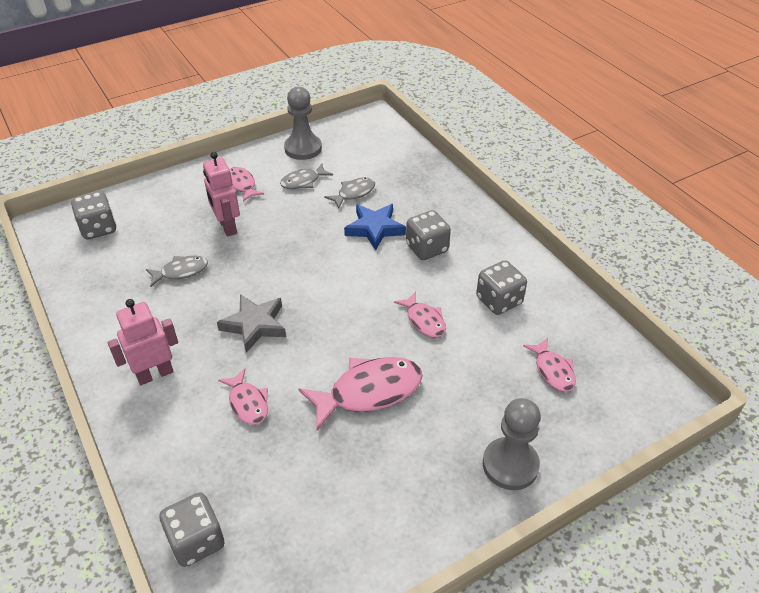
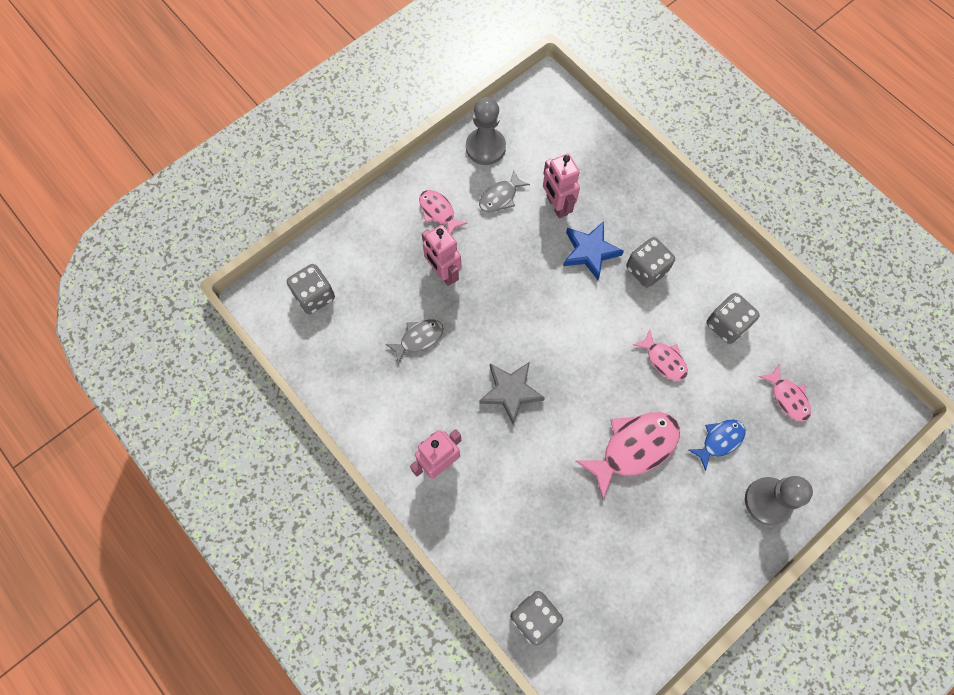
camera: 10 degrees left, 25 degrees up
pink fish [218,368,268,425] -> none
grey fish [324,177,375,208] -> pink robot [543,154,580,218]
none -> blue fish [689,419,746,471]

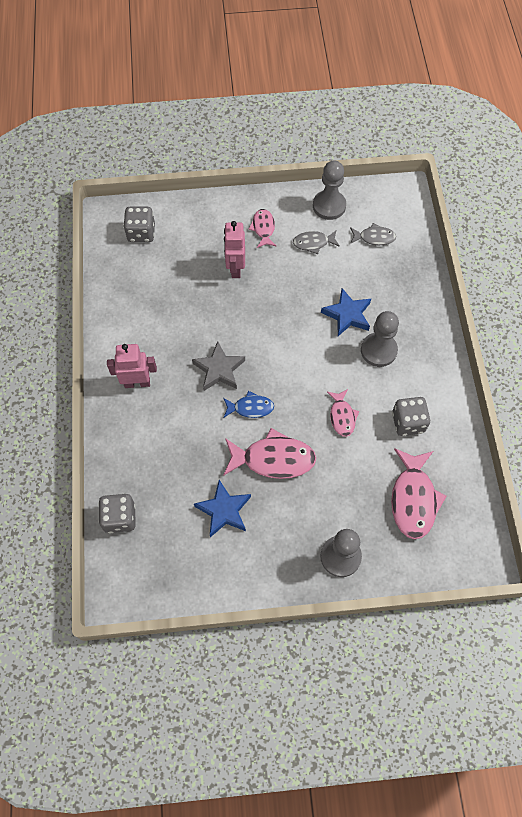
camera: 35 degrees right, 5 degrees down
grey fish [385,320,443,364] -> grey fish moved to [350,223,396,245]
pink robot [543,154,580,218] -> none
grey dice [626,237,675,288] -> grey pawn [361,311,399,367]
blue fish [689,419,746,471] -> blue fish moved to [223,391,274,418]
pink fish [759,364,811,422] -> pink fish [391,448,447,539], size x1.75
none -> blue star [194,480,251,537]

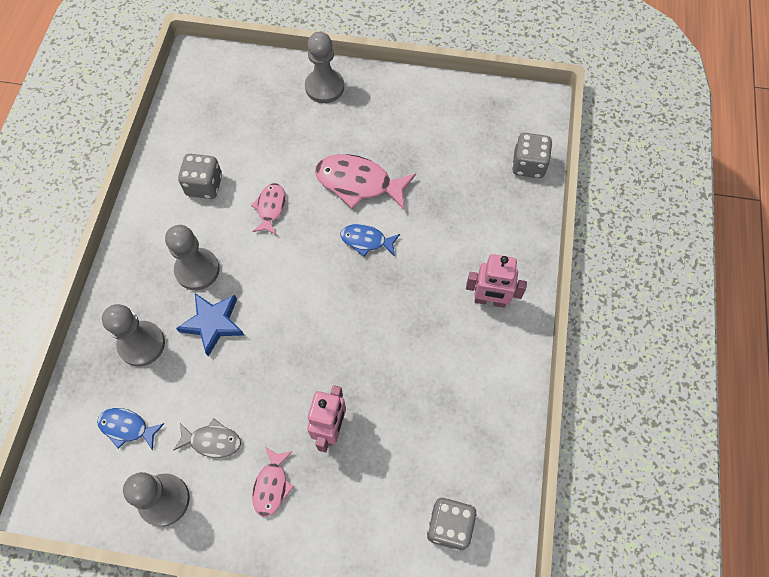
camera: 165 degrees left, 0 degrees up
grey star [192,341,245,391] -> none
blue star [194,480,251,537] -> none
grey fish [350,223,396,245] -> blue fish [97,408,164,450]
pink fish [391,448,447,539] -> none
none -> grey pawn [102,304,165,367]

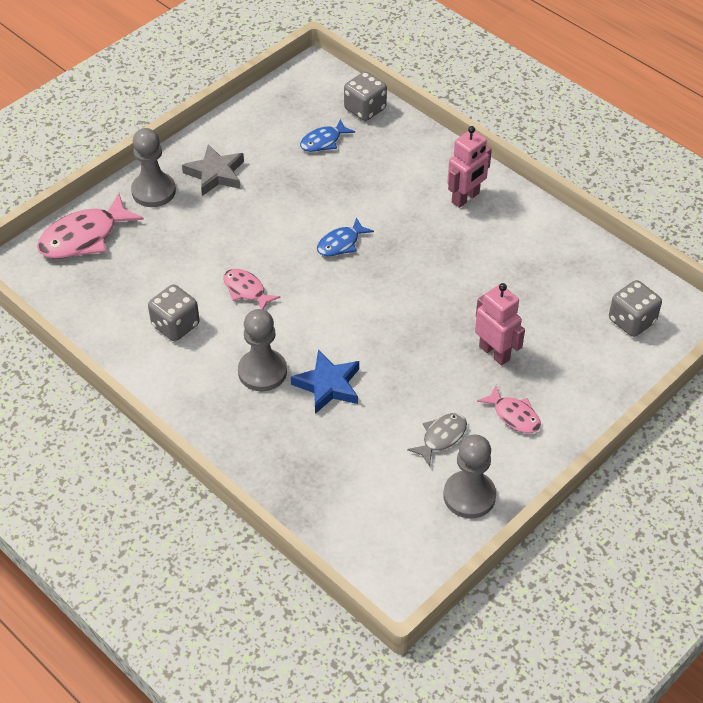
camera: 55 degrees left, 15 degrees down
blue fish [97,408,164,450] -> blue fish moved to [300,119,355,152]
grey pawn [102,304,165,367] -> none
pink fish [315,154,416,210] -> pink fish moved to [37,193,144,259]
none -> grey star [182,144,244,196]

